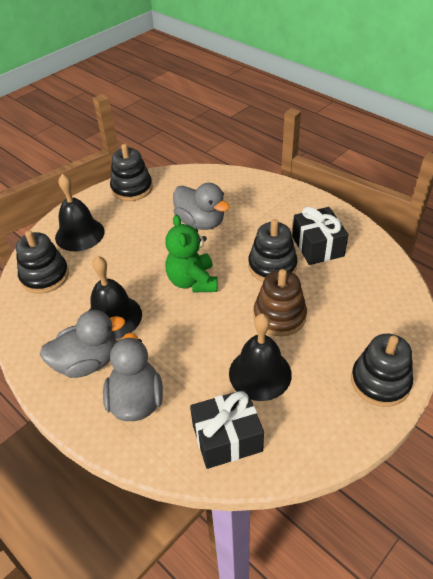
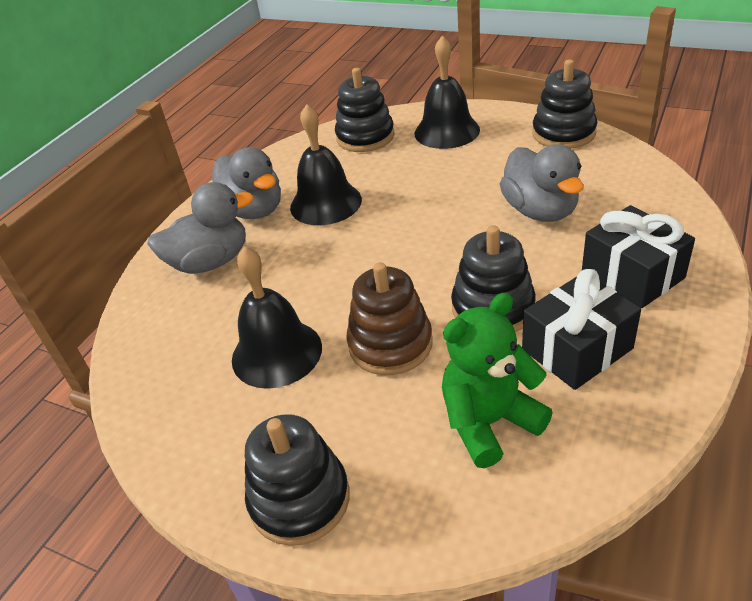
camera: 75 degrees right, 5 degrees down
green teddy bear [165,214,218,292] -> green teddy bear moved to [442,293,553,468]
grey duck [173,183,229,230] -> grey duck turned 45 degrees counterclockwise [500,144,584,222]
black gift [190,389,264,469] -> black gift moved to [582,205,695,308]

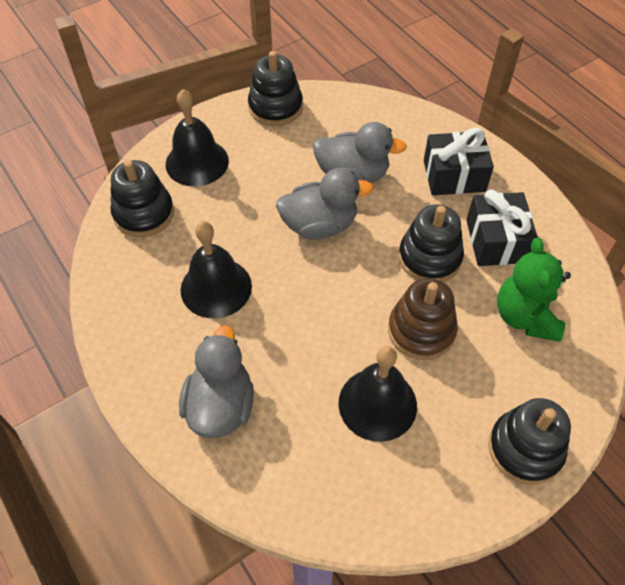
camera: 65 degrees left, 15 degrees up
grey duck [212,147,281,219] -> grey duck moved to [276,169,374,239]

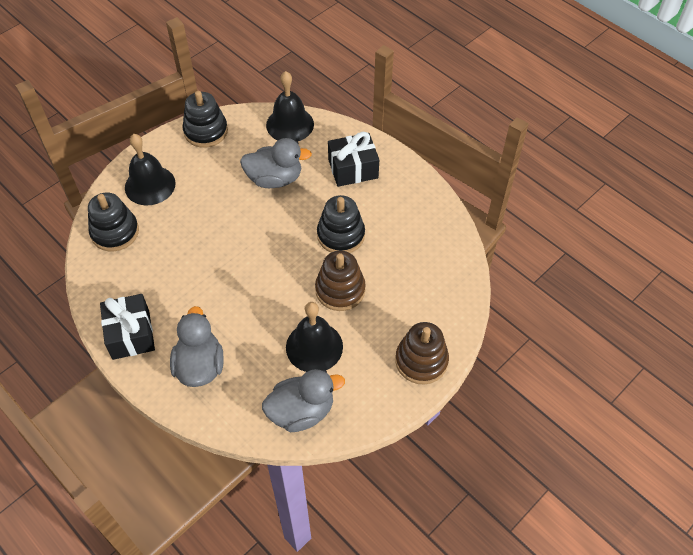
camera: 10 degrees left, 0 degrees up
black bell [181,221,252,318] -> black bell moved to [266,71,314,141]
grey duck [276,169,374,239] -> grey duck moved to [262,369,345,432]
black gift [466,190,538,266] -> black gift moved to [100,294,155,360]
black stacking toy [488,398,571,485] -> brown stacking toy [395,322,449,385]
green teddy bear [497,238,571,342] -> none

